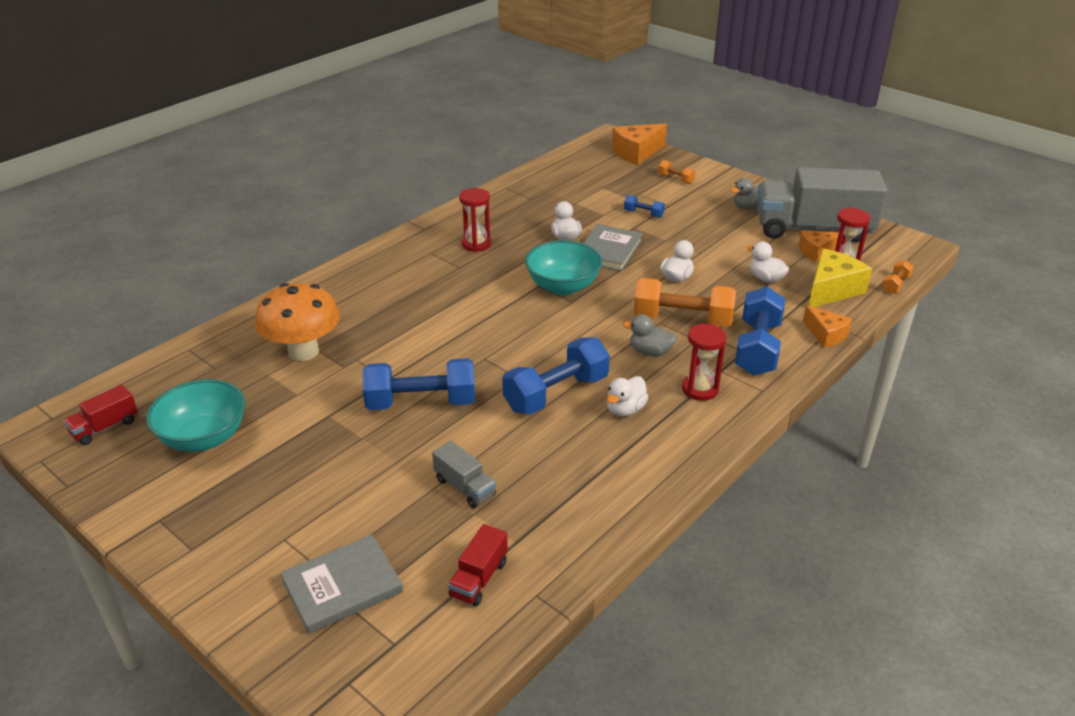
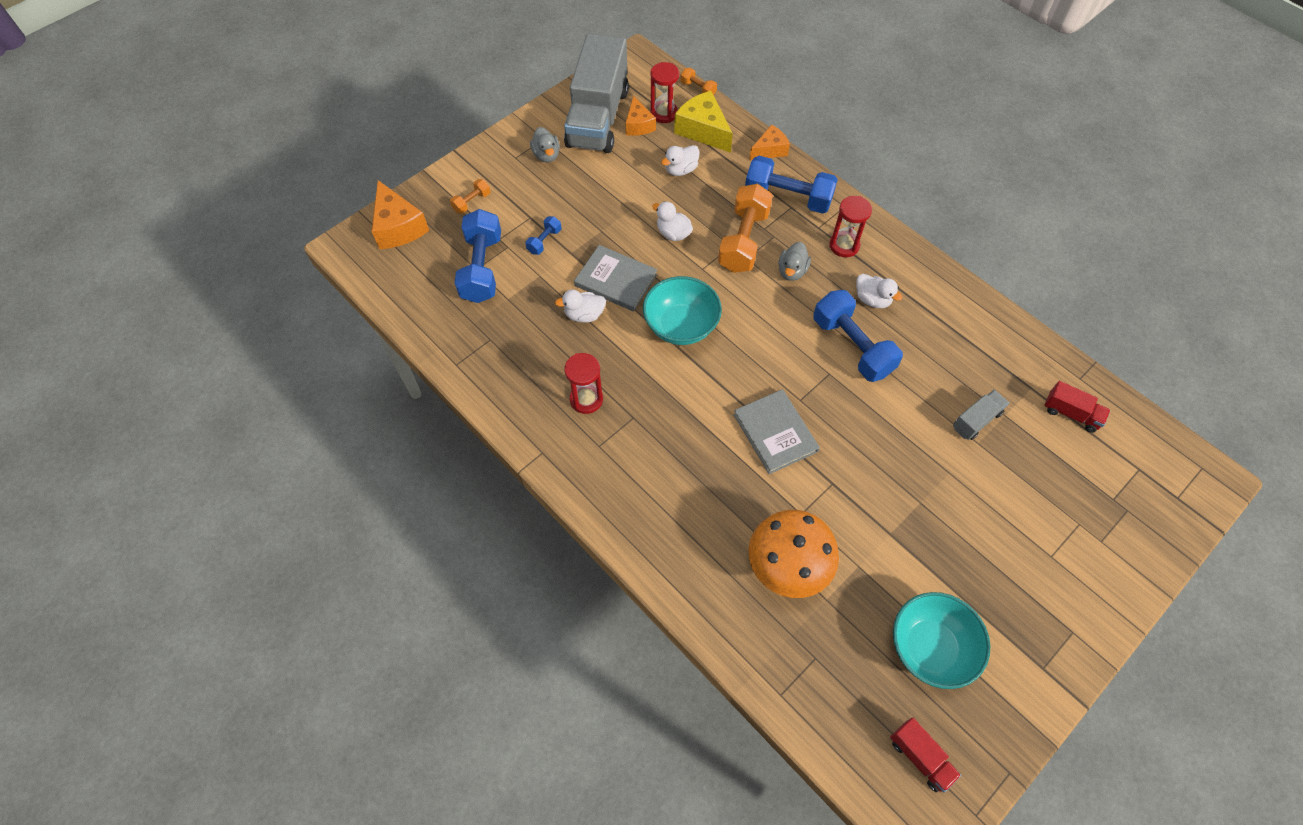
camera: 85 degrees left, 25 degrees up
grey book [280,535,403,634] -> grey book moved to [733,389,820,474]
blue dumbbell [362,358,475,410] -> blue dumbbell moved to [455,209,501,303]

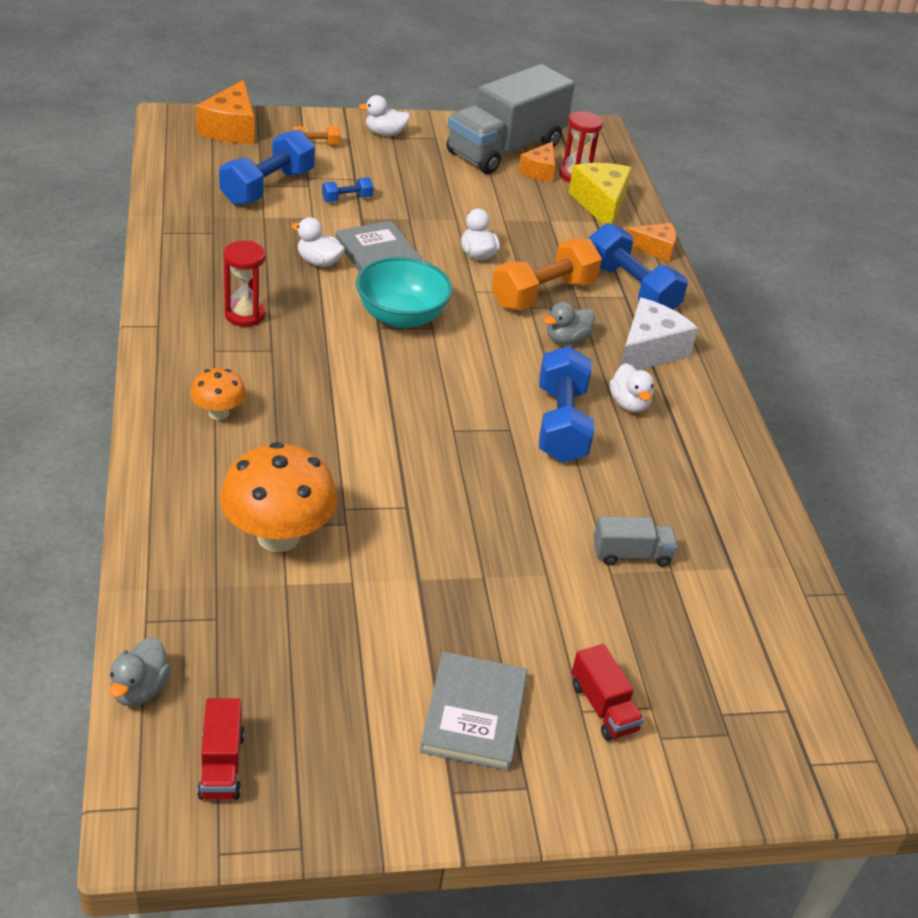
camera: 30 degrees right, 20 degrees down
grey duck [530,127,560,163] -> grey duck moved to [110,637,171,706]
white duck [661,145,700,176] -> white duck moved to [359,95,410,136]
orange dumbbell [681,68,717,95] -> none
grey book [733,389,820,474] -> grey book moved to [420,652,527,771]
red hourglass [829,196,872,257] -> white cheese [620,298,698,371]
turquoise bowl [893,592,990,689] -> none
red truck [1044,381,1110,433] -> red truck moved to [572,644,644,741]
none -> orange mushroom [190,368,246,420]

